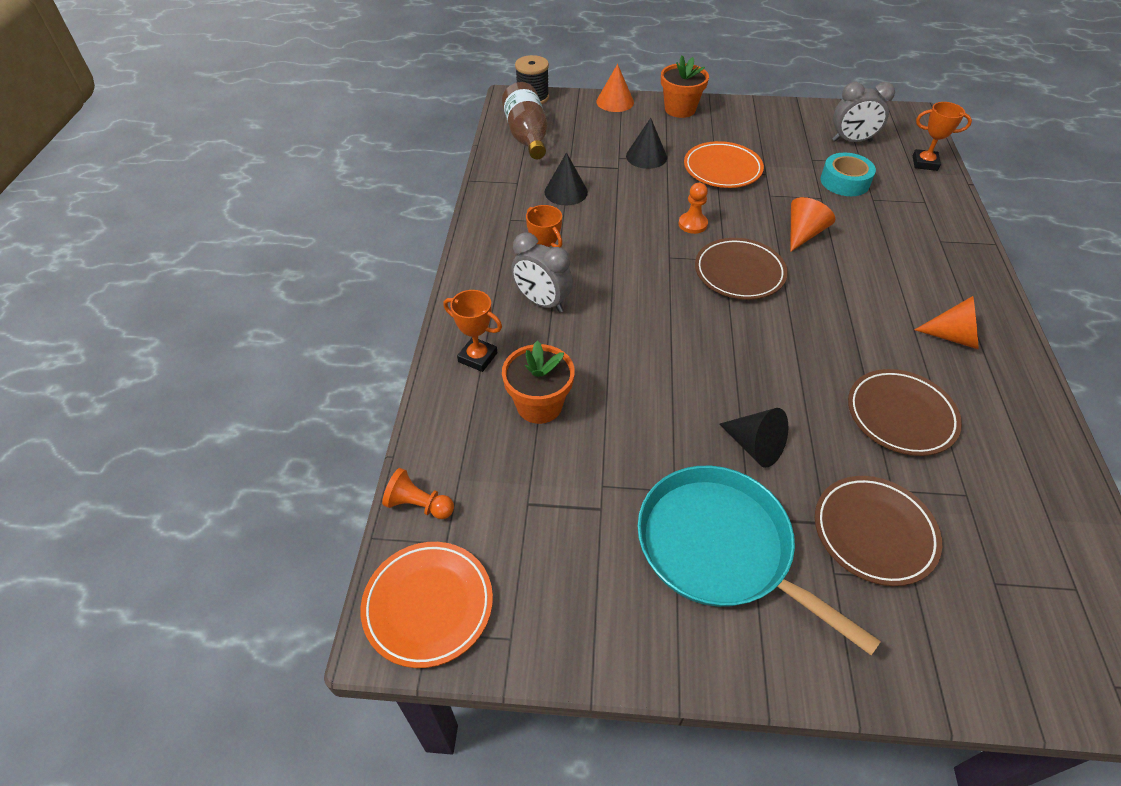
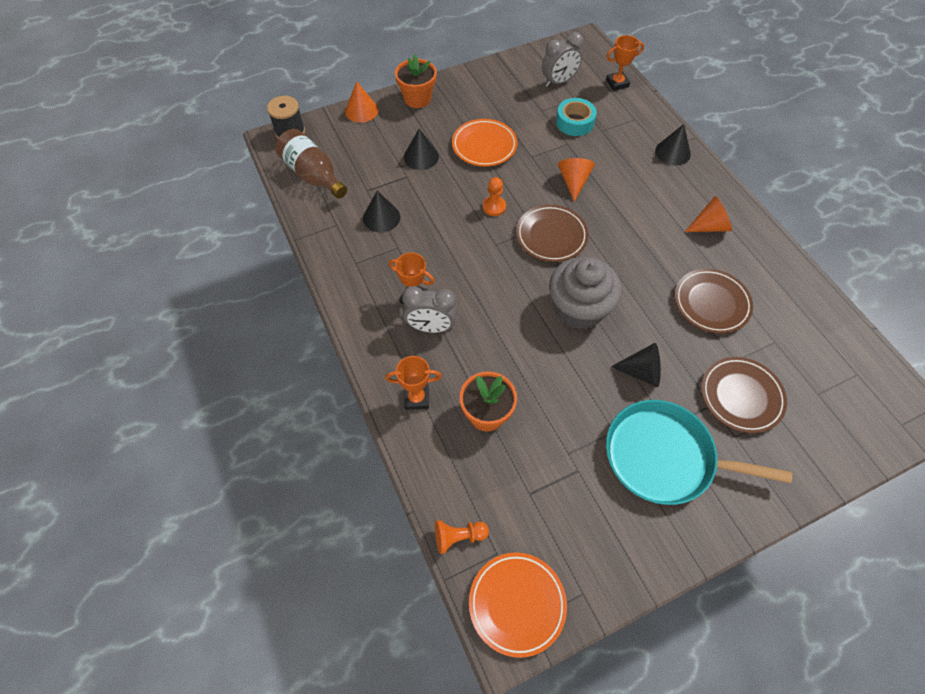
camera: 30 degrees left, 10 degrees up
none -> grey cupcake [549,257,622,329]
none -> black cone [655,124,691,166]

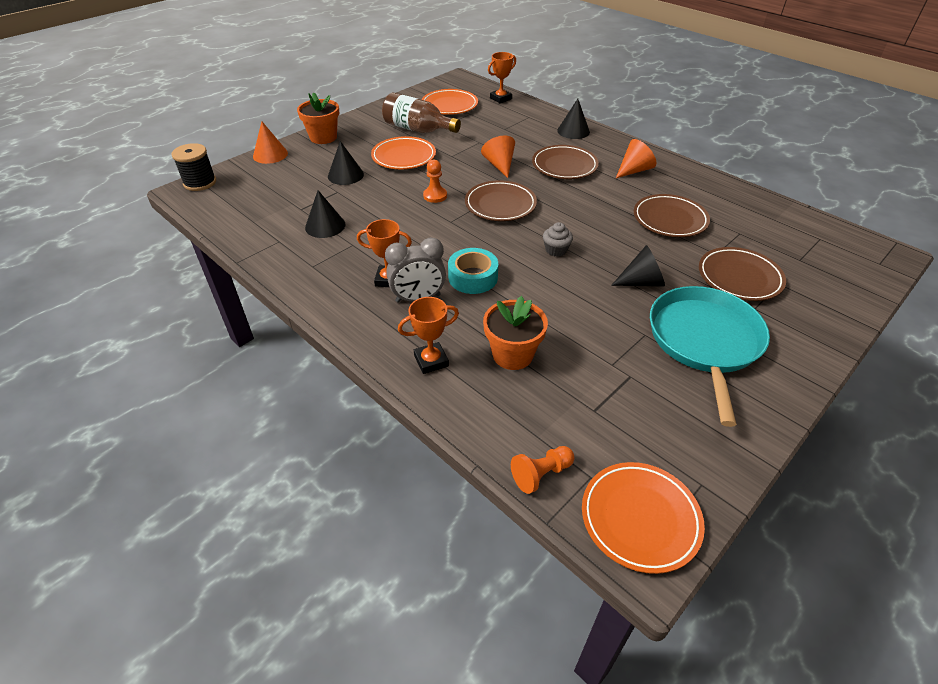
camera: 20 degrees left, 15 degrees down
brown bottle [275,129,347,199] -> brown bottle moved to [382,92,461,133]
grey clock [542,32,583,87] -> orange plate [422,89,478,115]
grey cupcake [549,257,622,329] -> grey cupcake [543,222,573,257], size x0.42
turquoise tape [556,98,597,136] -> turquoise tape moved to [448,248,498,294]
turquoise pan [606,400,792,505] -> turquoise pan turned 105 degrees clockwise [650,286,770,427]
none -> brown plate [532,145,599,179]

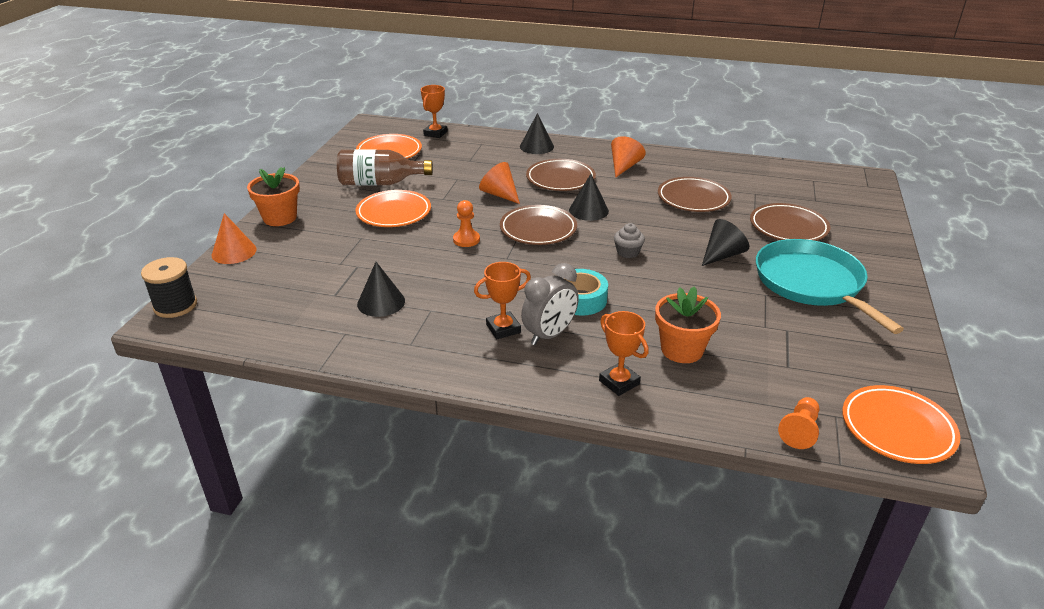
camera: 30 degrees left, 10 degrees down
black cone [328,141,364,185] -> black cone moved to [569,174,609,221]
orange trophy [398,297,459,374] -> orange trophy turned 75 degrees counterclockwise [599,311,649,396]

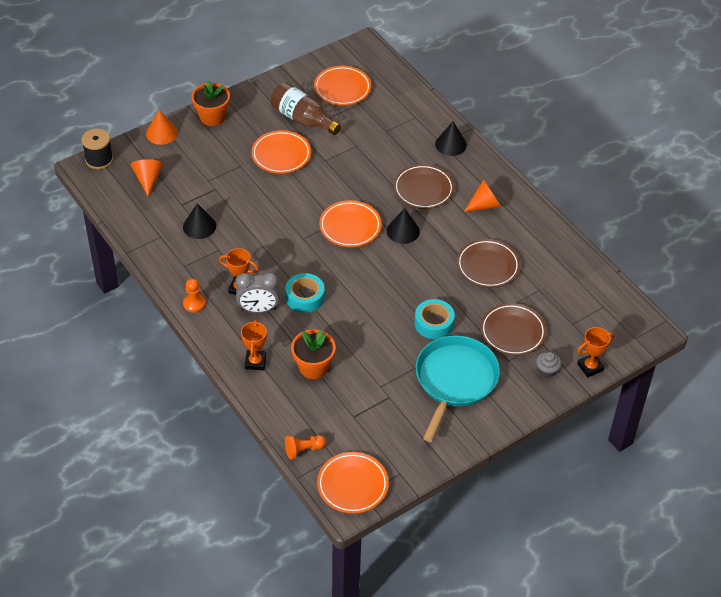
camera: 40 degrees right, 15 degrees up
orange trophy [421,85,448,138] -> orange trophy moved to [577,327,615,377]
orange pawn [453,200,480,247] -> orange pawn moved to [183,278,205,313]
orange cone [479,162,520,204] -> orange cone moved to [131,159,163,196]
brown plate [500,205,577,245] -> orange plate [319,200,382,247]
grey cupcake [614,223,645,258] -> grey cupcake moved to [536,352,562,378]
black cone [702,219,749,266] -> turquoise tape [414,299,455,339]

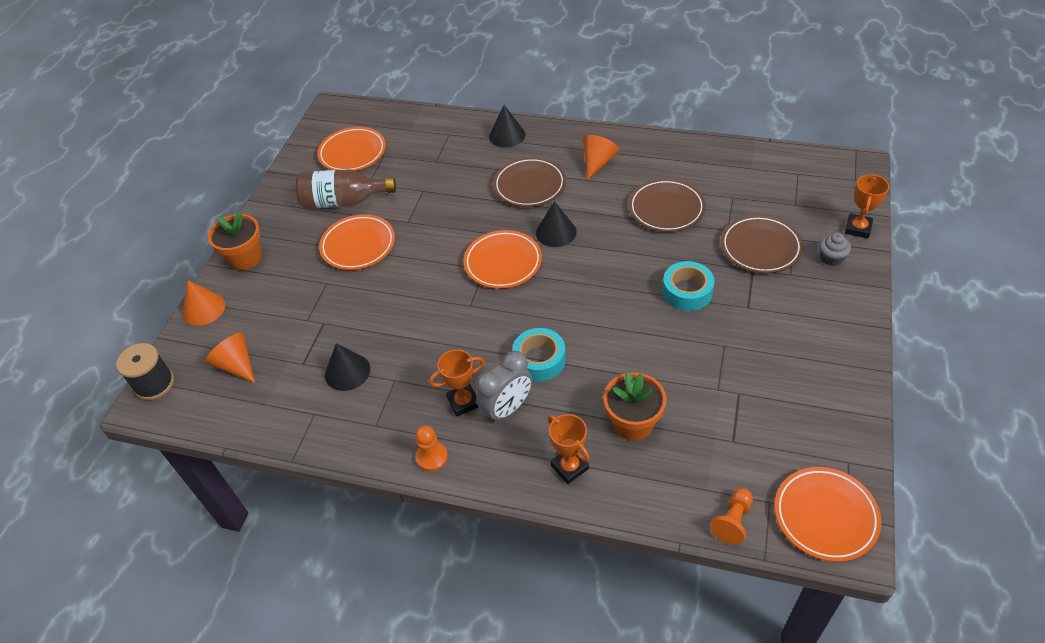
camera: 35 degrees left, 0 degrees up
turquoise pan [416,335,500,442] -> none

